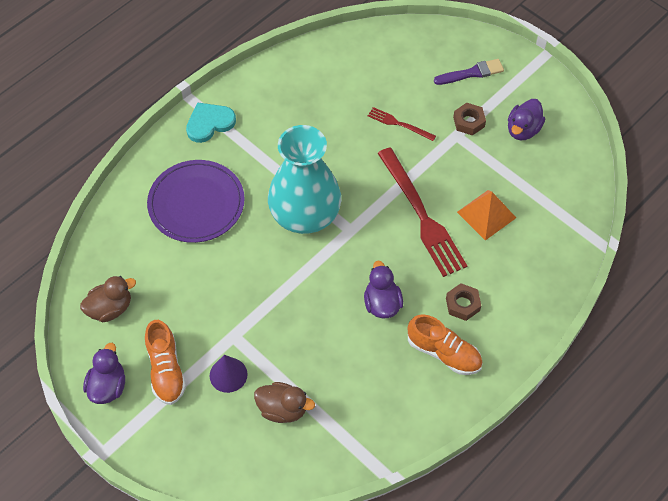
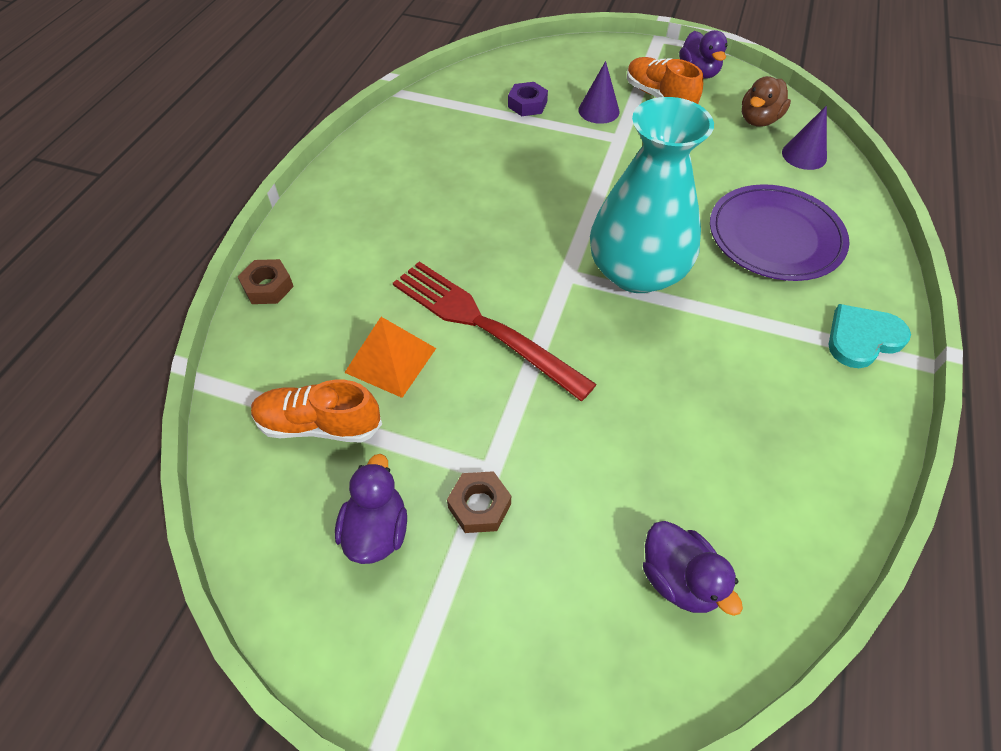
camera: 155 degrees right, 5 degrees down
turquoise heart [186,102,236,143] -> turquoise heart turned 150 degrees counterclockwise [829,304,911,368]
brown duck [254,382,315,423] -> purple nut [508,82,548,116]
purple duck [364,261,403,318] -> purple duck moved to [643,521,743,616]
red fork [368,107,436,141] -> none
orange shoe [408,314,483,375] -> orange shoe moved to [251,380,382,443]
purple brush [434,59,504,85] -> none
brown nut [446,283,481,321] -> brown nut moved to [238,259,294,304]
none -> purple cone [782,106,827,170]

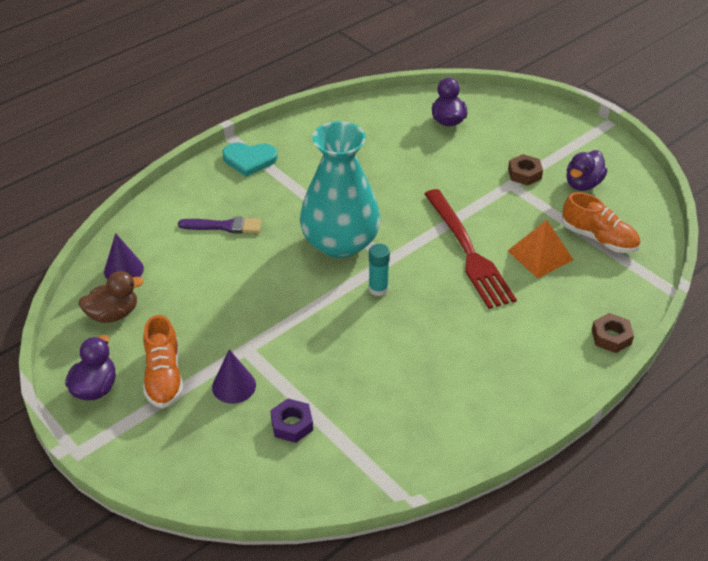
camera: 150 degrees left, 10 degrees down
purple plate [710,184,850,281] -> purple brush [178,217,261,234]
none -> turquoise glue stick [368,244,390,296]

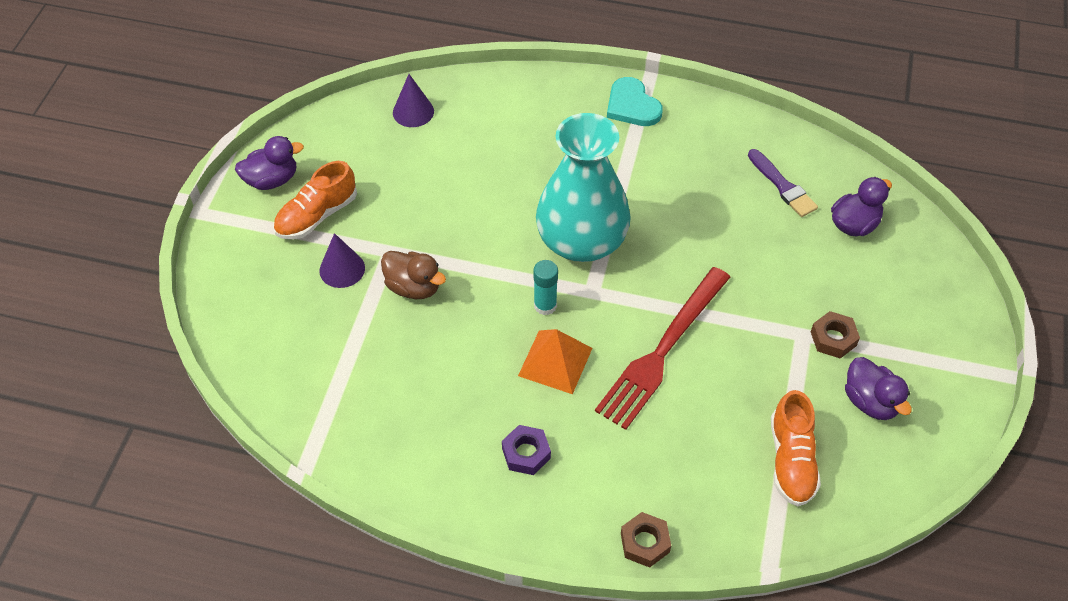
camera: 55 degrees right, 10 degrees up
brown duck [78,271,144,323] -> brown duck moved to [381,251,446,299]
purple brush [178,217,261,234] -> purple brush moved to [748,149,818,217]
purple nut [270,399,313,443] -> purple nut moved to [502,425,551,475]
orange pyramid [508,220,573,278] -> orange pyramid moved to [518,329,592,394]
purple duck [566,150,607,191] -> purple duck turned 120 degrees counterclockwise [845,357,912,420]

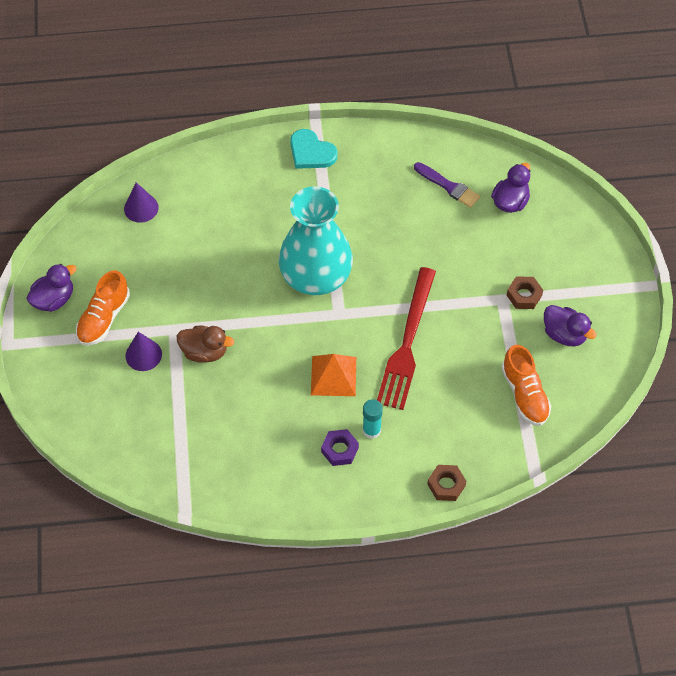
camera: 20 degrees left, 5 degrees up
turquoise glue stick [533,260,558,315] -> turquoise glue stick moved to [363,399,383,439]

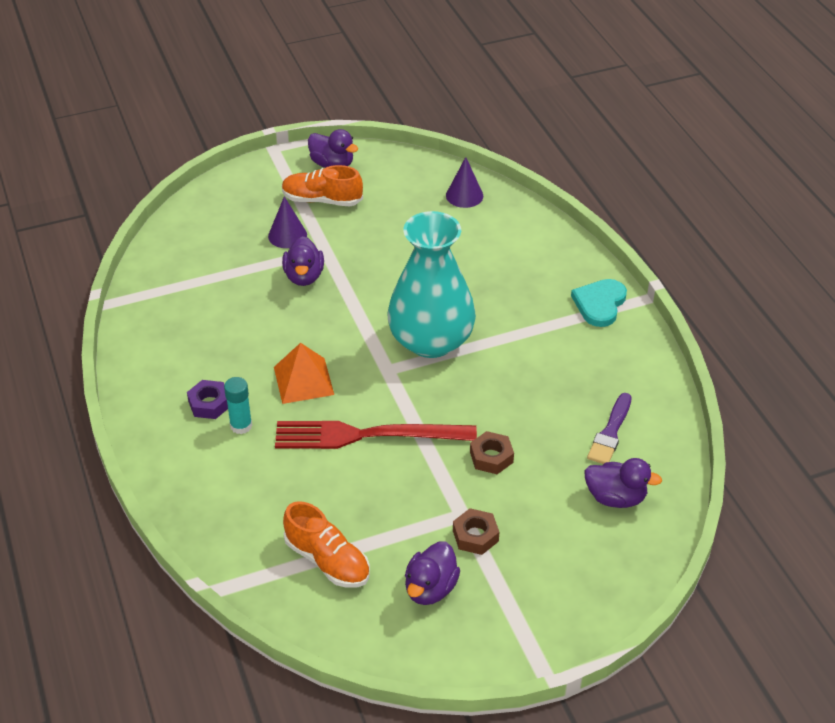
camera: 75 degrees right, 15 degrees down
brown duck [177,326,234,362] -> purple duck [282,236,324,286]
brown nut [427,465,466,501] -> brown nut moved to [470,431,514,474]
orange shoe [501,345,551,426] -> orange shoe turned 105 degrees counterclockwise [283,501,370,588]

